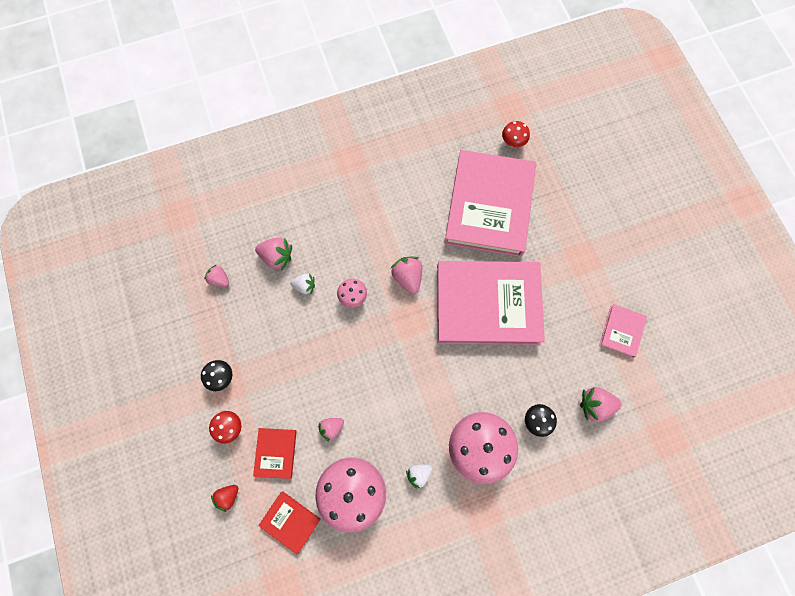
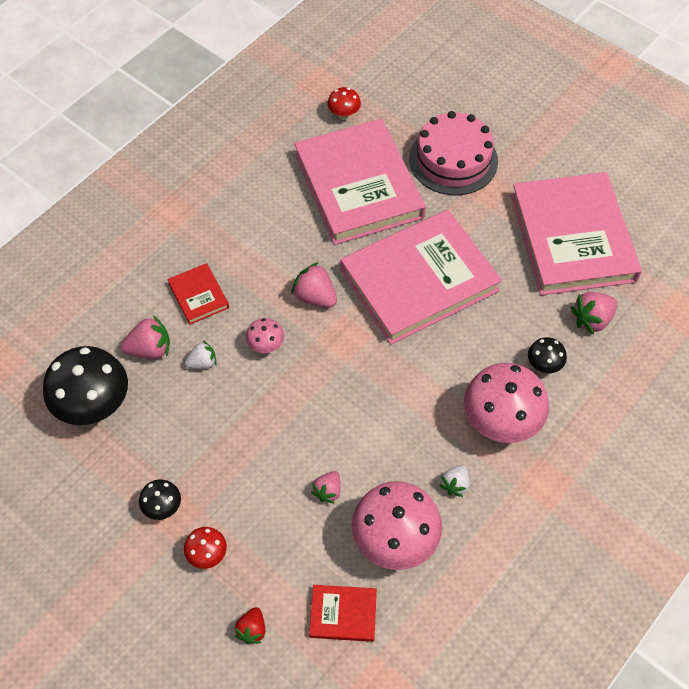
camera: 30 degrees left, 15 degrees down
pink strawberry [204,265,229,287] -> black mushroom [43,346,128,425]
red book [253,428,297,479] -> red book moved to [167,263,229,325]
pink book [599,304,647,358] -> pink book [511,172,642,295], size x2.34
none -> pink cake [409,111,498,195]

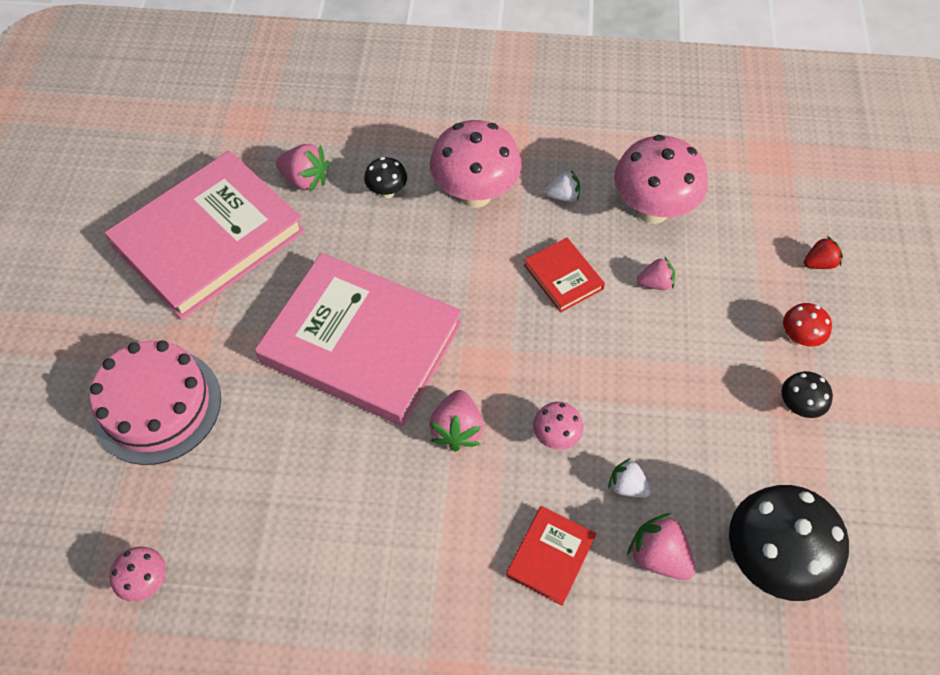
camera: 125 degrees left, 0 degrees up
pink book [294,119,426,245] -> none
red book [309,585,377,642] -> red book moved to [524,238,605,313]
red mushroom [327,87,361,120] -> pink mushroom [109,547,166,602]

